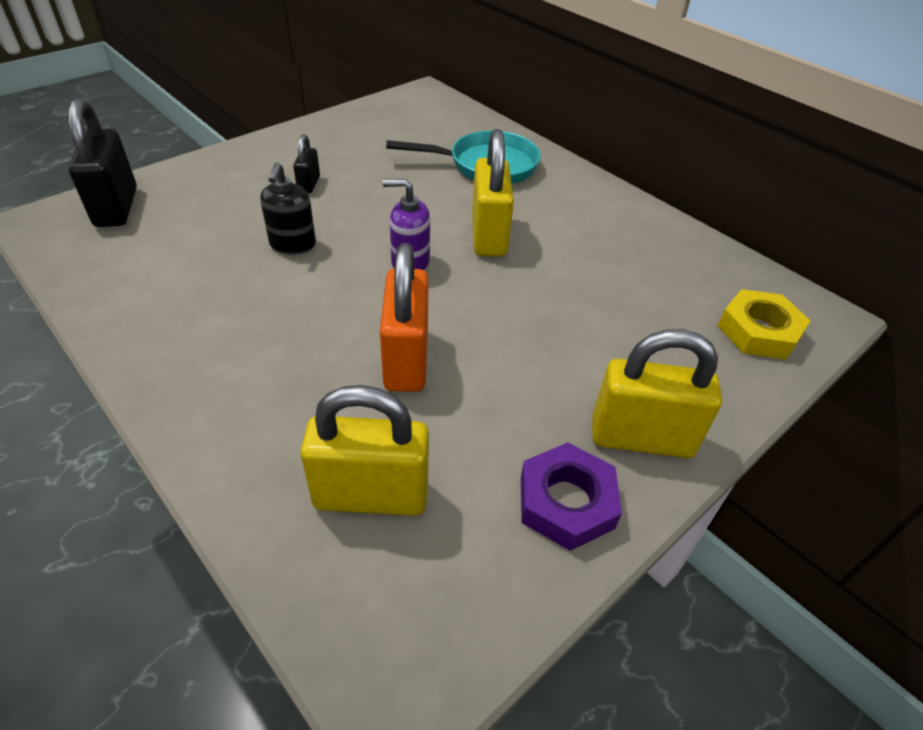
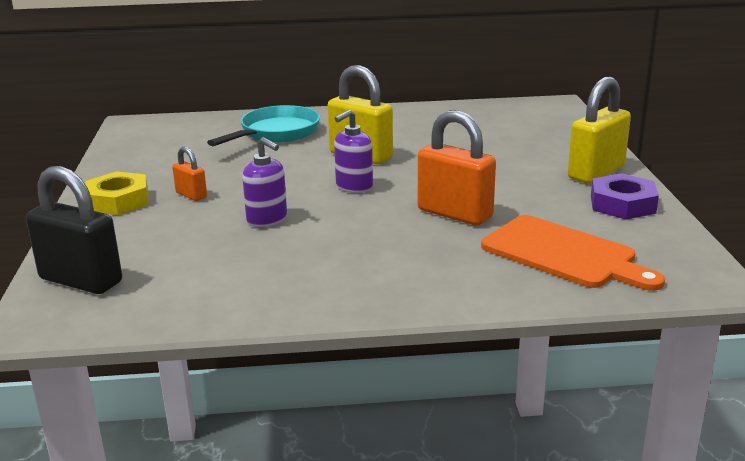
camera: 50 degrees left, 20 degrees down
black soap dispenser [260,162,316,255] -> purple soap dispenser [242,137,287,227]
black padlock [293,135,320,193] -> orange padlock [172,147,207,201]
yellow padlock [300,385,429,516] -> orange cutting board [481,215,665,291]
yellow nut [718,289,811,360] -> yellow nut moved to [85,171,149,215]

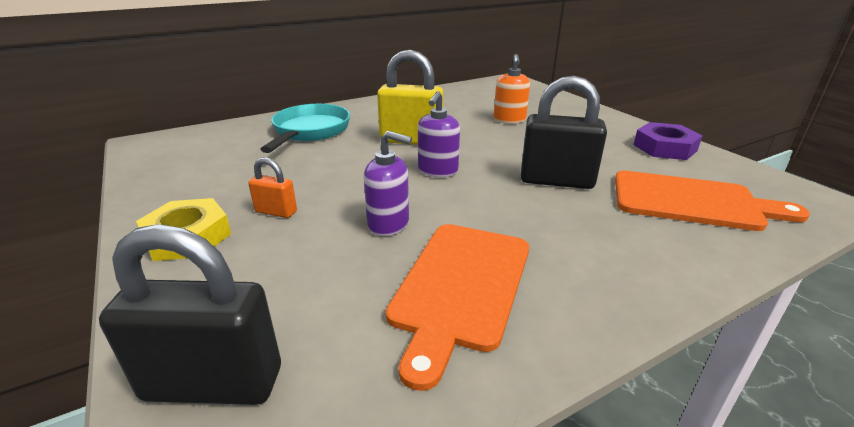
camera: 25 degrees left, 5 degrees up
orange padlock [418,110,496,226] -> black padlock [521,76,607,189]
yellow padlock [568,77,631,184] -> none
none -> orange cutting board [386,224,529,391]
none -> orange soap dispenser [494,54,530,124]

